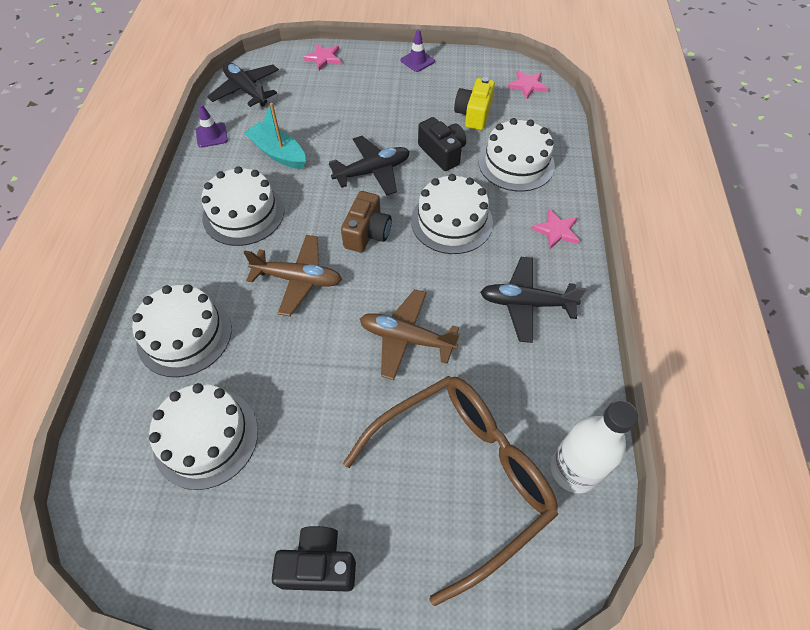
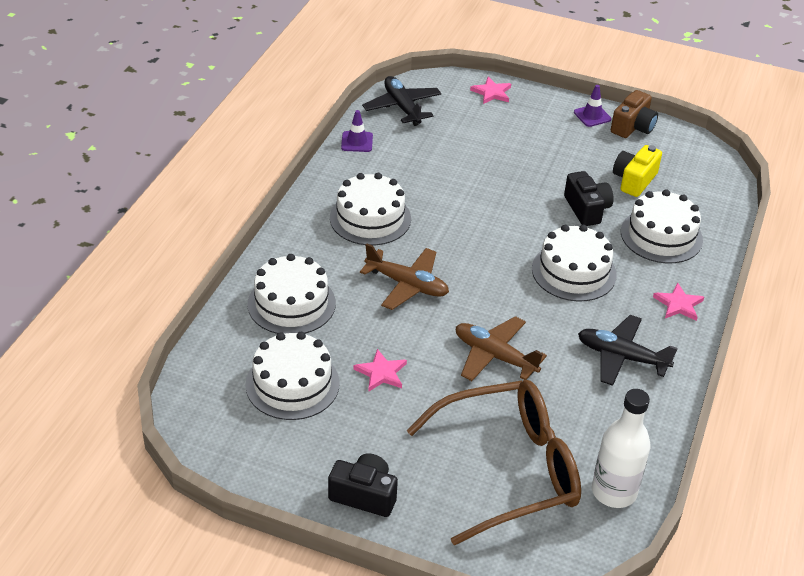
camera: 15 degrees right, 15 degrees down
turquoise boat [244,103,306,169] -> none
black plane [329,136,410,196] -> none
brown camera [341,191,392,252] -> brown camera moved to [611,90,658,138]
pink star [507,70,549,99] -> pink star moved to [354,349,407,392]

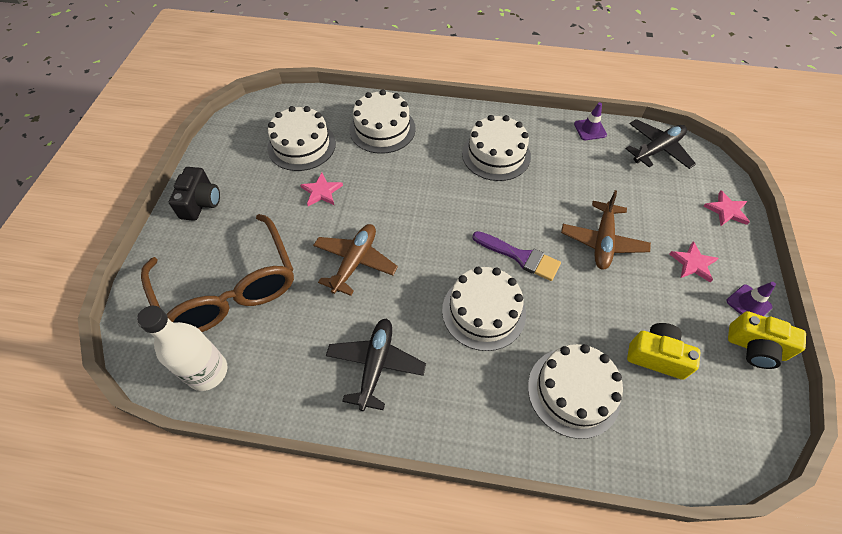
camera: 80 degrees right, 15 degrees up
brown plane [360,243,449,310] -> brown plane moved to [561,190,651,270]
black camera [564,171,614,226] -> none
brown camera [611,90,658,138] -> yellow camera [728,311,806,369]
pink star [653,283,704,321] -> pink star moved to [670,241,719,283]
none -> purple brush [472,231,561,281]

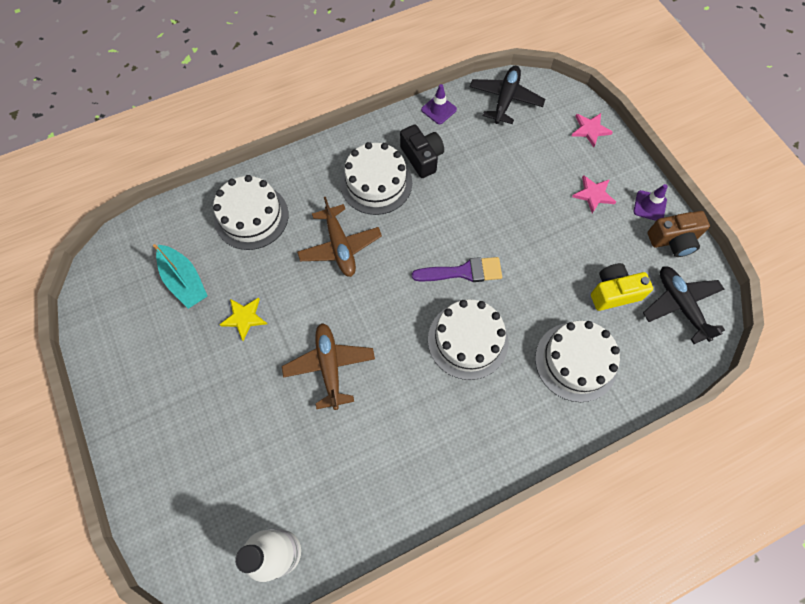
camera: 35 degrees left, 10 degrees up
brown glasses [141,214,294,332] -> none
black camera [169,167,220,221] -> black camera moved to [400,125,444,178]
white cake [267,106,336,171] -> turquoise boat [153,244,207,309]
pink star [300,173,343,206] -> yellow star [219,297,267,341]
black plane [326,318,426,411] -> black plane moved to [643,266,725,344]
brown plane [561,190,651,270] -> brown plane moved to [297,197,382,277]
yellow camera [728,311,806,369] -> brown camera [647,211,710,257]

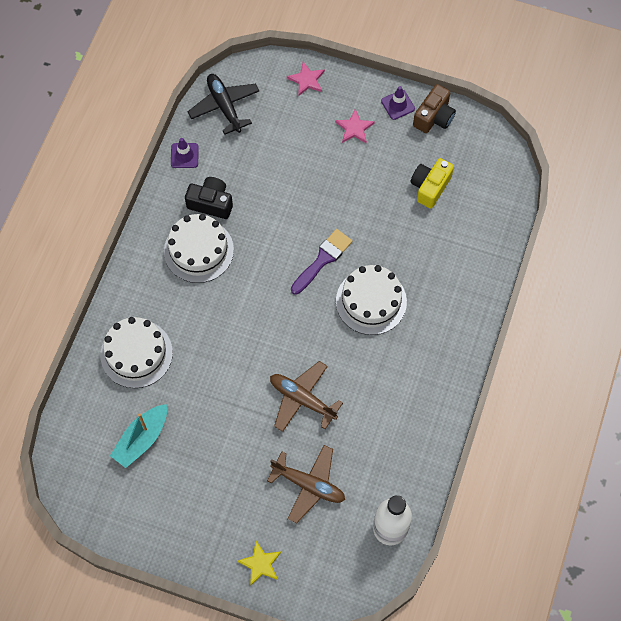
camera: 45 degrees left, 0 degrees up
turquoise boat [153,244,207,309] -> turquoise boat turned 120 degrees clockwise [110,404,167,468]
yellow star [219,297,267,341] -> yellow star moved to [237,541,281,585]
brown plane [297,197,382,277] -> brown plane moved to [267,445,345,524]
white cake [535,321,620,402] -> none
black plane [643,266,725,344] -> none

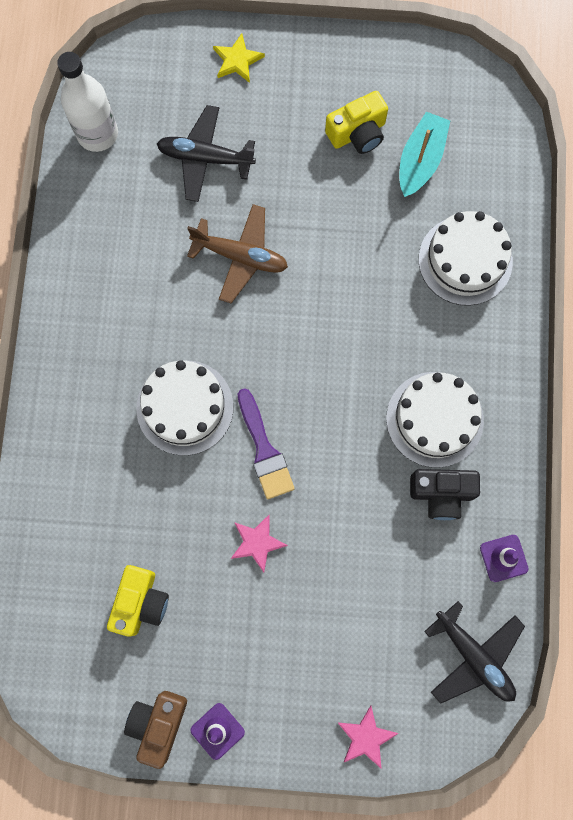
camera: 165 degrees right, 10 degrees up
brown plane [267,445,345,524] -> black plane [157,105,256,202]
purple brush [291,229,352,295] -> purple brush turned 45 degrees counterclockwise [238,388,295,499]
pink star [335,109,375,144] -> pink star moved to [231,514,288,572]
none -> yellow camera [325,91,388,154]

